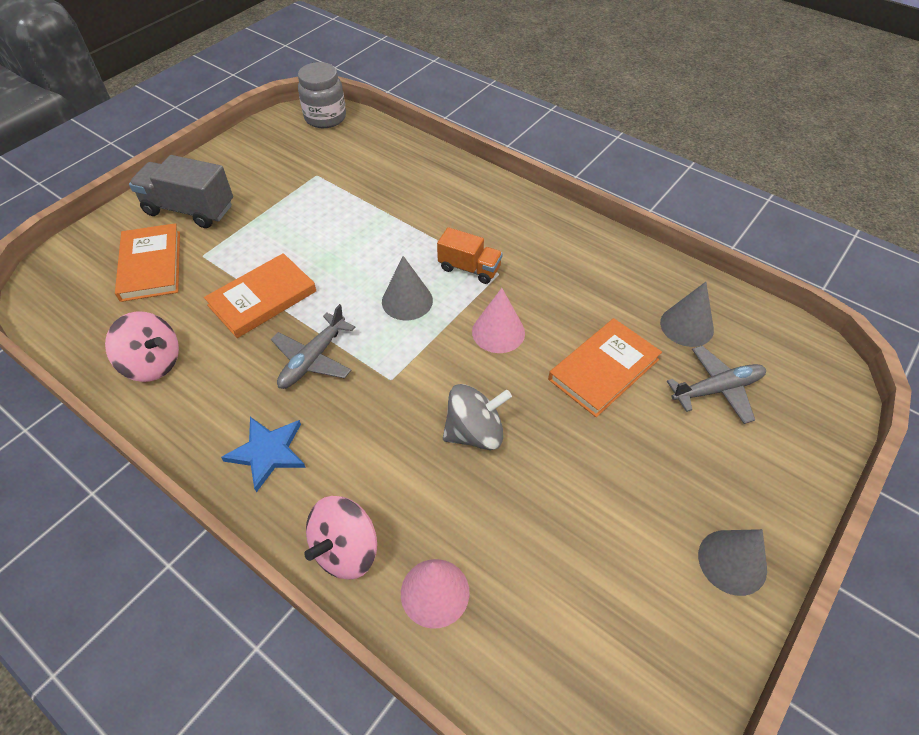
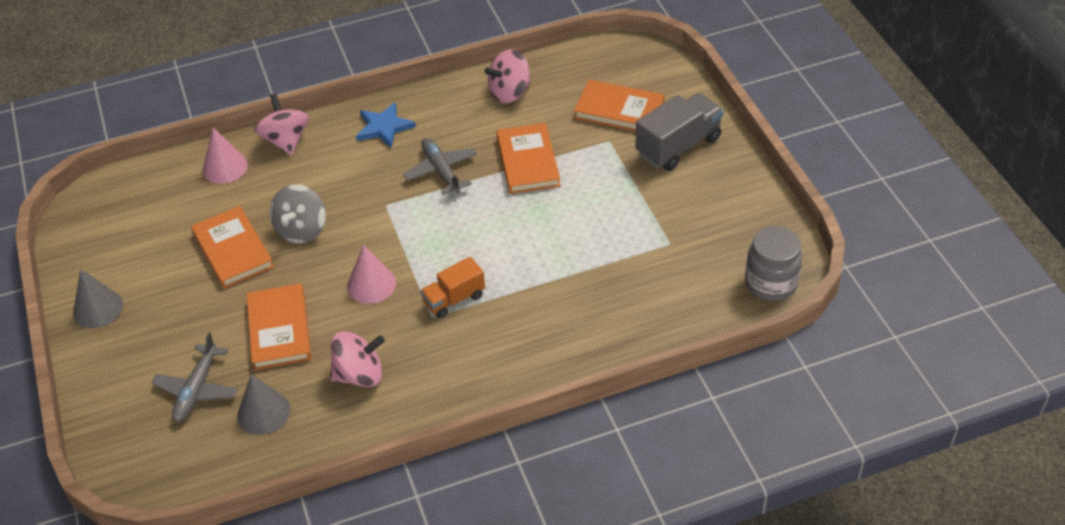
camera: 125 degrees right, 5 degrees down
grey cone [382,256,433,320] -> none
none -> orange book [191,206,274,289]
none -> pink spinning top [330,331,385,387]

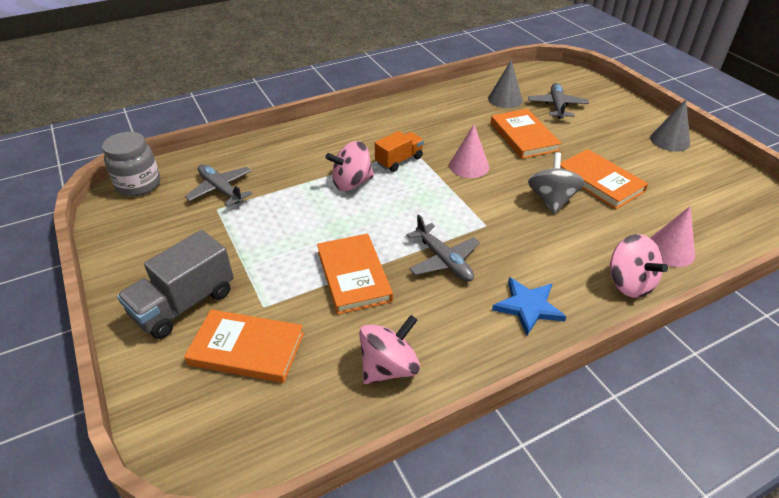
camera: 170 degrees right, 5 degrees down
pink spinning top [330,331,385,387] -> pink spinning top moved to [325,141,374,191]
none -> grey plane [185,164,252,207]

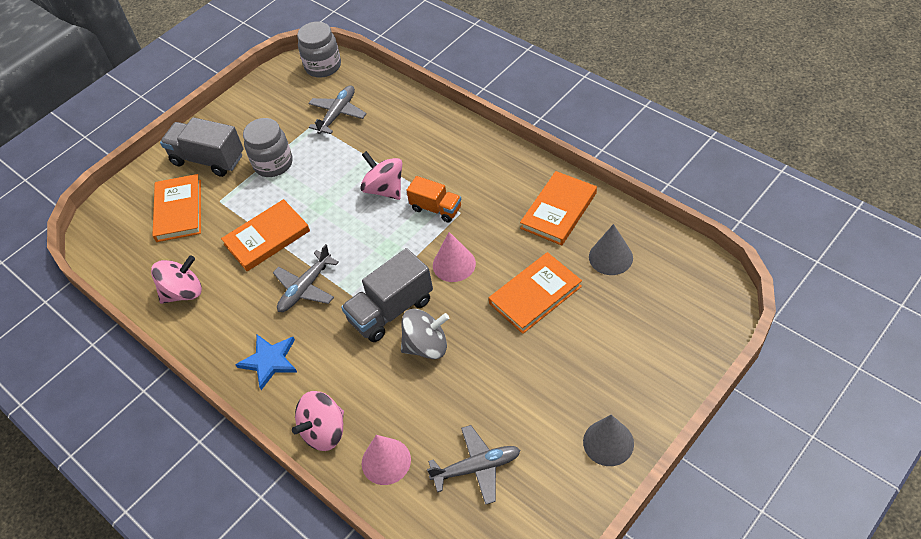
camera: 75 degrees right, 10 degrees up
pink spinning top [359,315,420,384] -> pink spinning top turned 60 degrees counterclockwise [151,255,202,304]
grey plane [528,83,589,119] -> grey plane moved to [427,425,521,505]
orange book [560,149,648,209] -> orange book moved to [520,171,597,245]
none -> grey jar [243,118,292,177]
none -> grey truck [341,248,433,342]

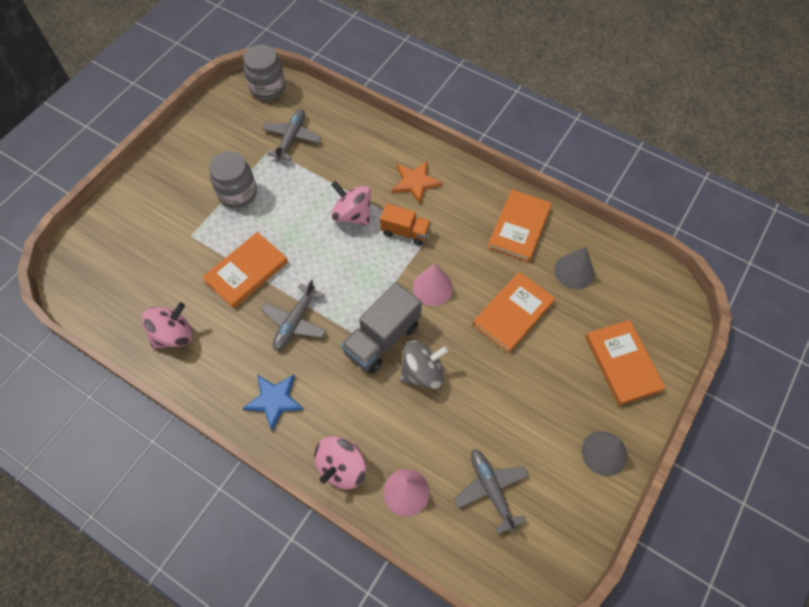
camera: 15 degrees left, 10 degrees up
orange book [152,174,201,242] -> orange book moved to [585,320,665,406]
grey truck [160,117,243,177] -> none
grey plane [427,425,521,505] -> grey plane turned 90 degrees counterclockwise [454,449,529,534]
none -> orange star [392,161,442,204]

